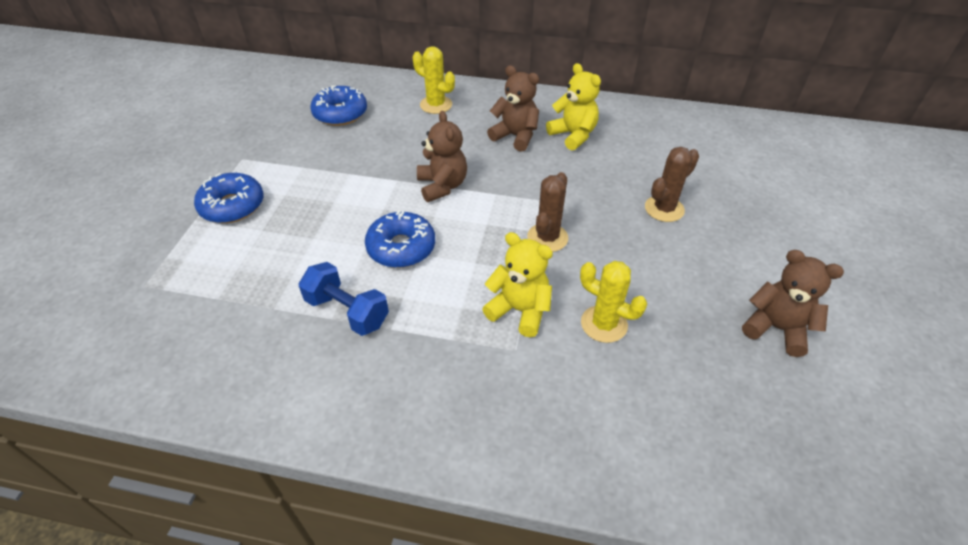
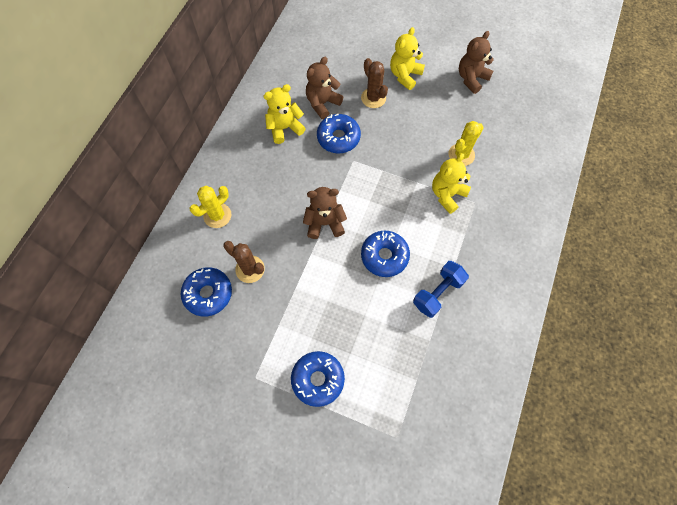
camera: 80 degrees left, 20 degrees up
brown teddy bear [487,65,539,152] -> brown teddy bear moved to [306,57,343,119]
brown cactus [527,172,568,252] -> brown cactus moved to [223,241,265,283]
none -> blue donut [317,114,361,153]
none -> yellow teddy bear [390,27,425,90]

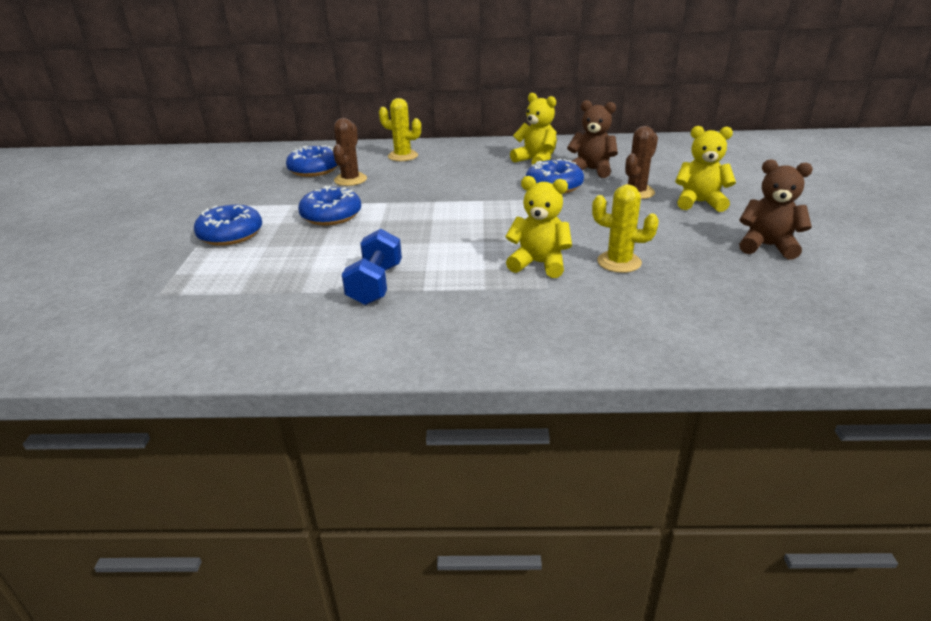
camera: 70 degrees right, 35 degrees down
brown teddy bear [303,187,347,239] -> none
blue donut [361,231,410,277] -> blue donut moved to [298,186,361,226]
blue dumbbell [413,261,469,318] -> blue dumbbell turned 75 degrees clockwise [342,229,402,305]

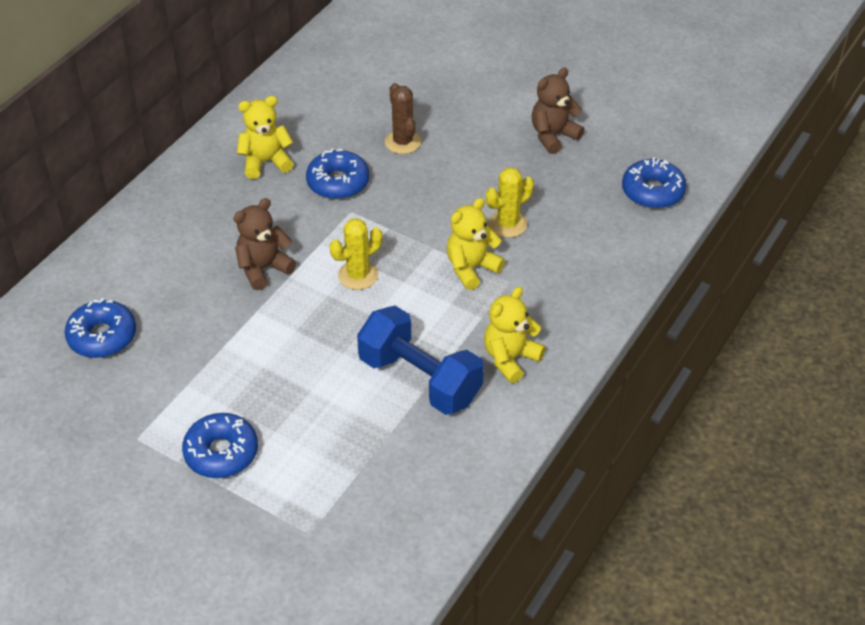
camera: 60 degrees left, 15 degrees up
blue donut [298,186,361,226] -> blue donut moved to [622,157,686,209]
brown cactus [333,118,367,186] -> none
blue dumbbell [342,229,402,305] -> blue dumbbell [357,306,484,415], size x1.54
yellow cactus [379,98,421,161] -> yellow cactus moved to [330,218,382,290]
brown teddy bear [567,100,618,178] -> brown teddy bear moved to [233,198,296,290]
yellow teddy bear [675,126,736,212] -> yellow teddy bear moved to [484,286,545,383]

